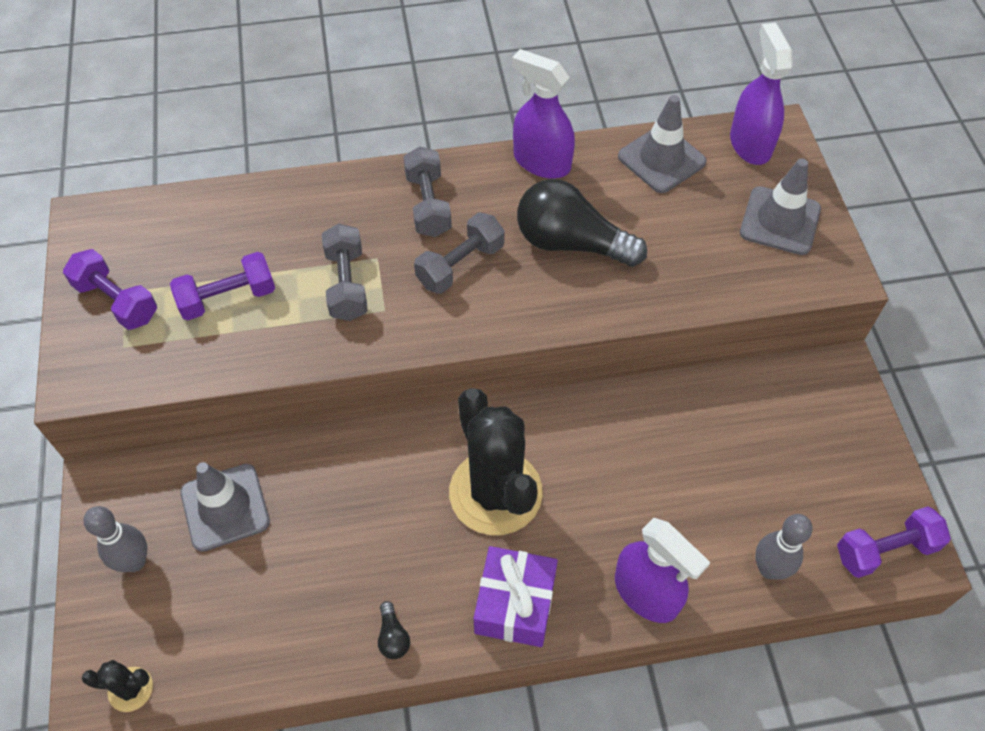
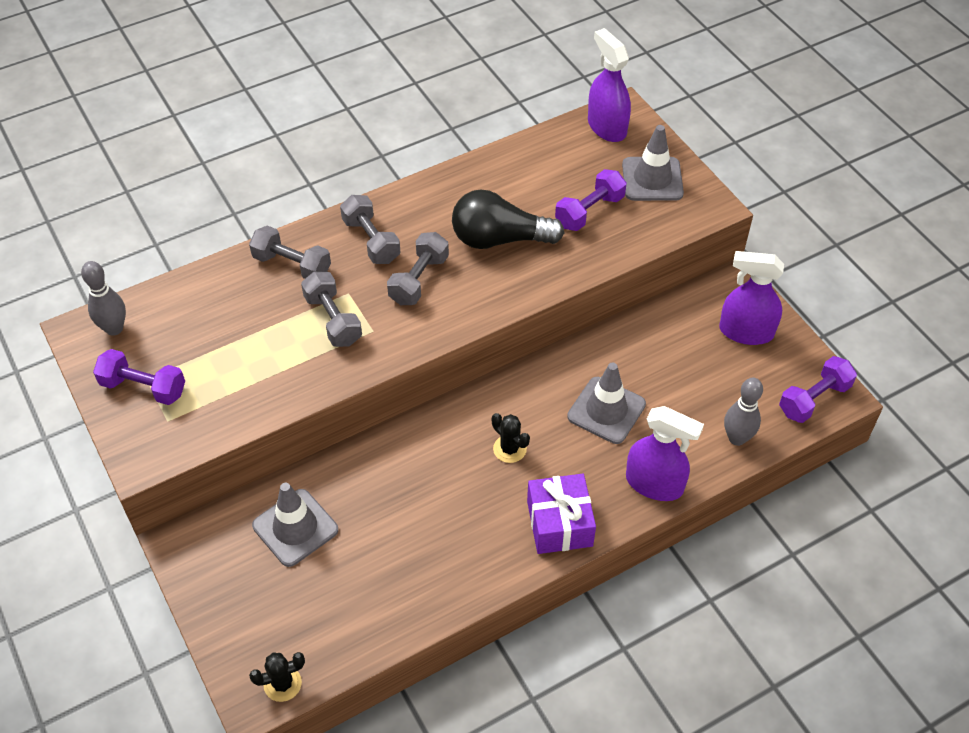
camera: 20 degrees left, 5 degrees down
grey bowling pin [83,506,147,572] -> grey bowling pin moved to [81,261,126,336]
purple dumbbell [170,252,275,320] -> purple dumbbell moved to [555,169,627,231]
black light bulb [378,601,410,659] -> none
black cactus [449,388,543,535] -> black cactus [492,413,530,463], size x0.43
purple spray bottle [512,49,575,179] -> purple spray bottle moved to [719,251,784,345]
grey traffic cone [618,95,707,193] -> grey traffic cone moved to [567,362,646,444]
none -> grey dumbbell [249,226,331,279]

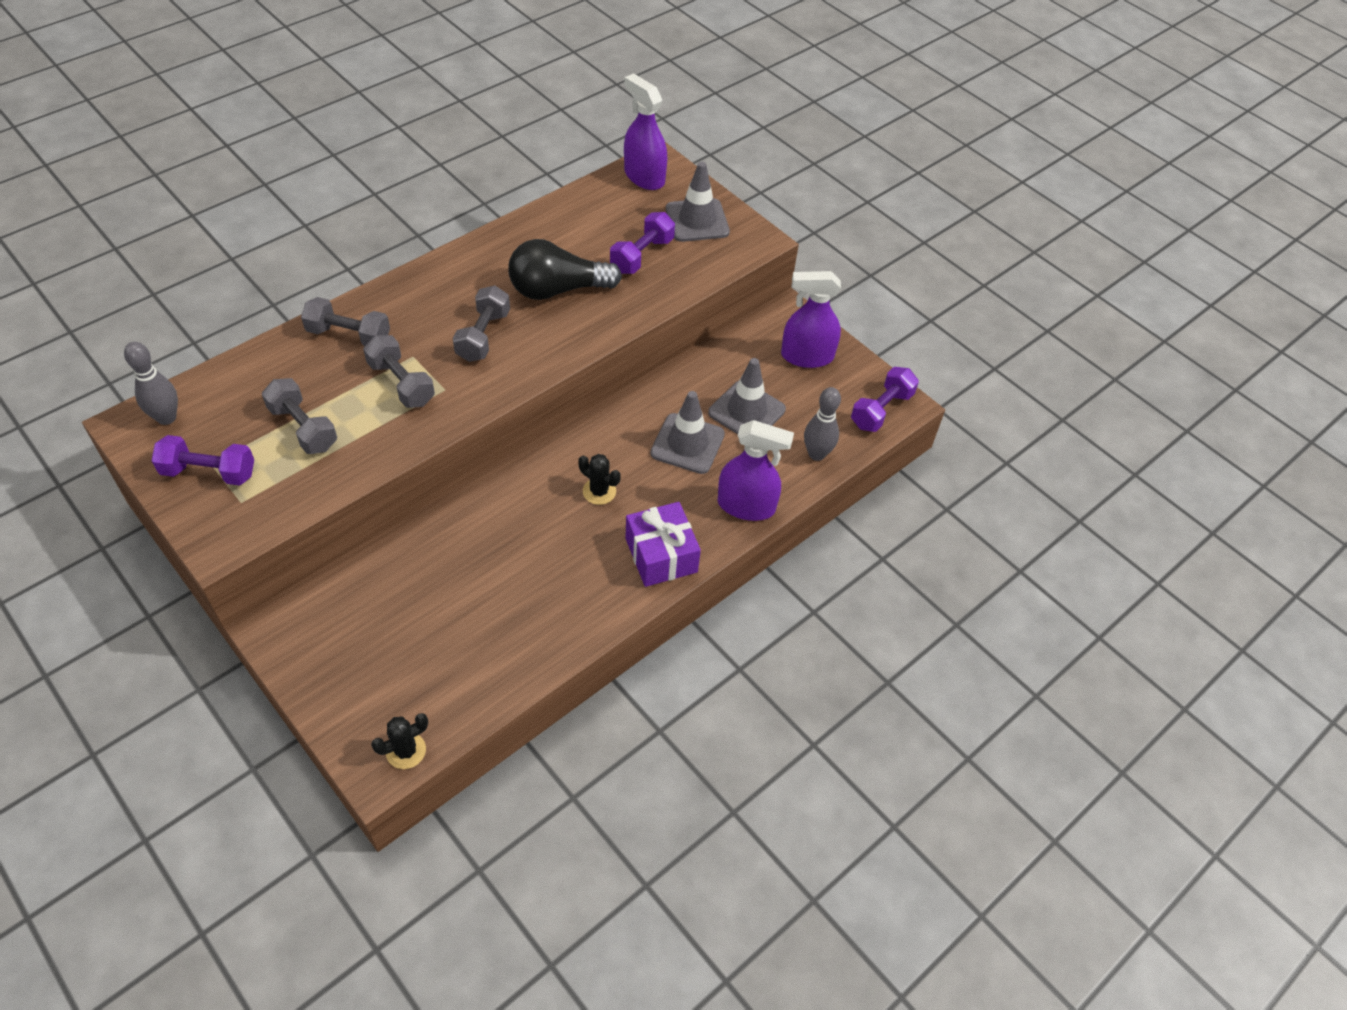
camera: 15 degrees left, 0 degrees up
grey traffic cone [252,483,338,567] -> grey traffic cone moved to [708,358,786,434]
grey dumbbell [340,195,400,264] -> grey dumbbell moved to [262,378,337,454]

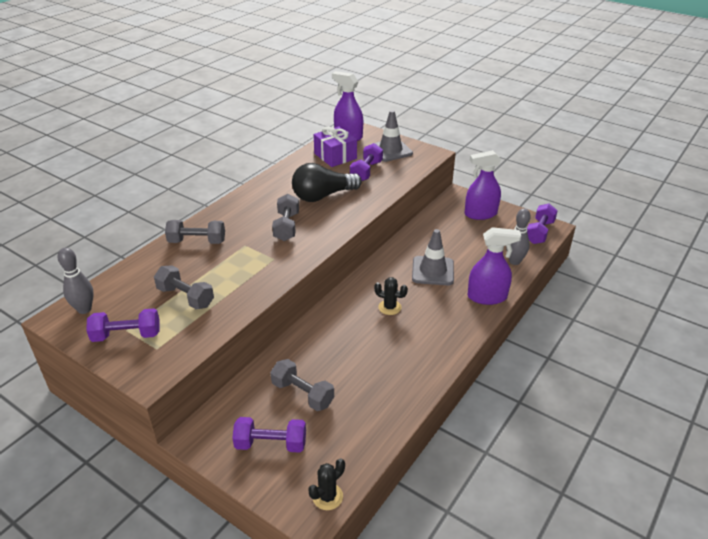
camera: 10 degrees left, 15 degrees down
grey dumbbell [363,335,435,408] -> grey dumbbell moved to [270,359,334,411]
purple gift [626,502,701,587] -> purple gift moved to [314,126,357,167]
grey traffic cone [708,358,786,434] -> none
none -> purple dumbbell [232,417,306,453]

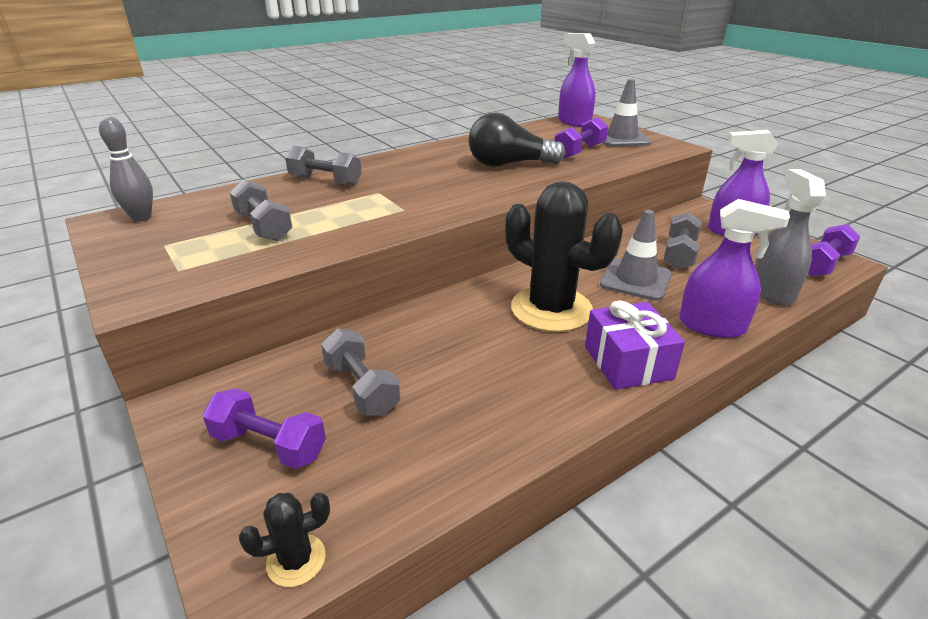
camera: 20 degrees right, 5 degrees down
purple dumbbell [86,308,160,342] -> none
grey dumbbell [272,194,299,241] -> grey dumbbell moved to [664,212,702,270]
purple gift [314,126,357,167] -> purple gift moved to [585,300,685,390]
black cactus [374,277,408,315] -> black cactus [505,181,623,332], size x2.33
grey bowling pin [506,208,531,265] -> grey spray bottle [755,169,826,306]

